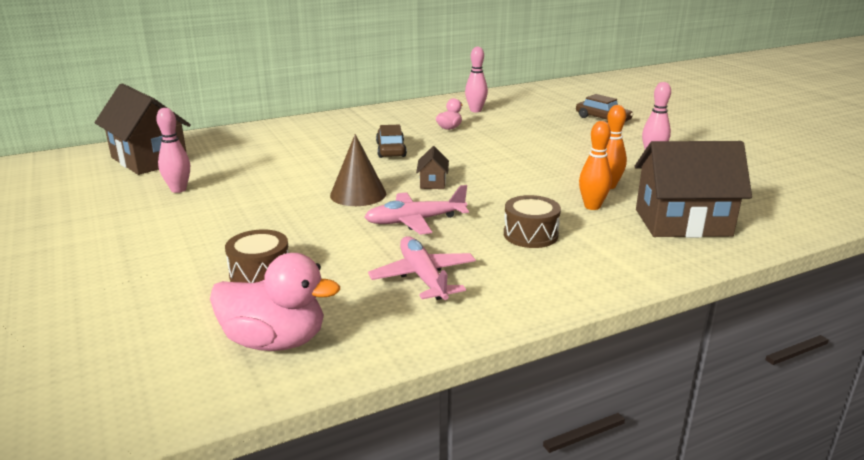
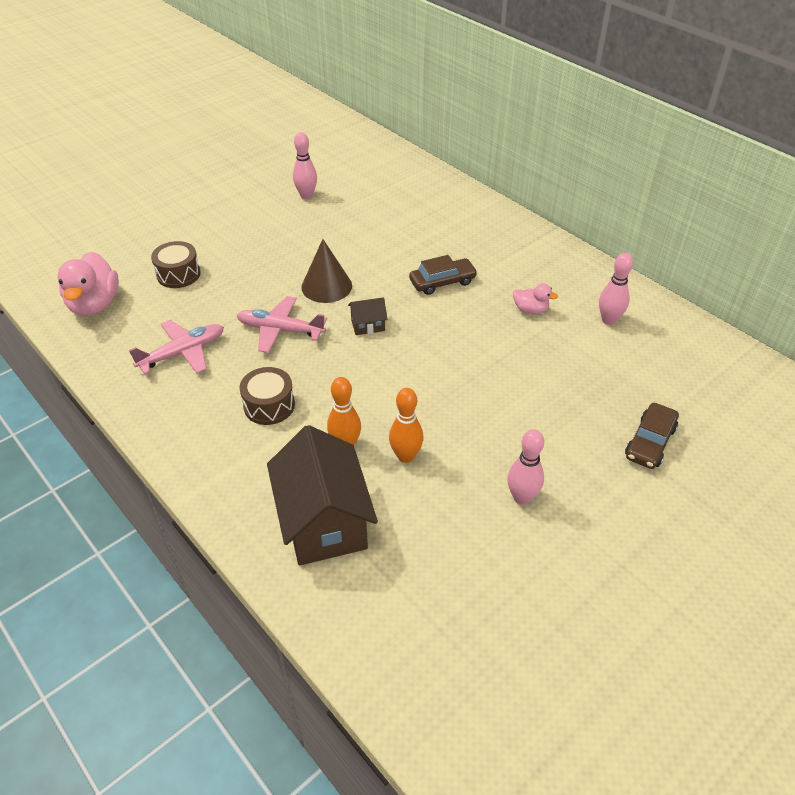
camera: 75 degrees right, 20 degrees up
brown house [95,84,191,175] -> none
pink plane [365,185,469,235] -> pink plane turned 45 degrees counterclockwise [236,296,327,353]

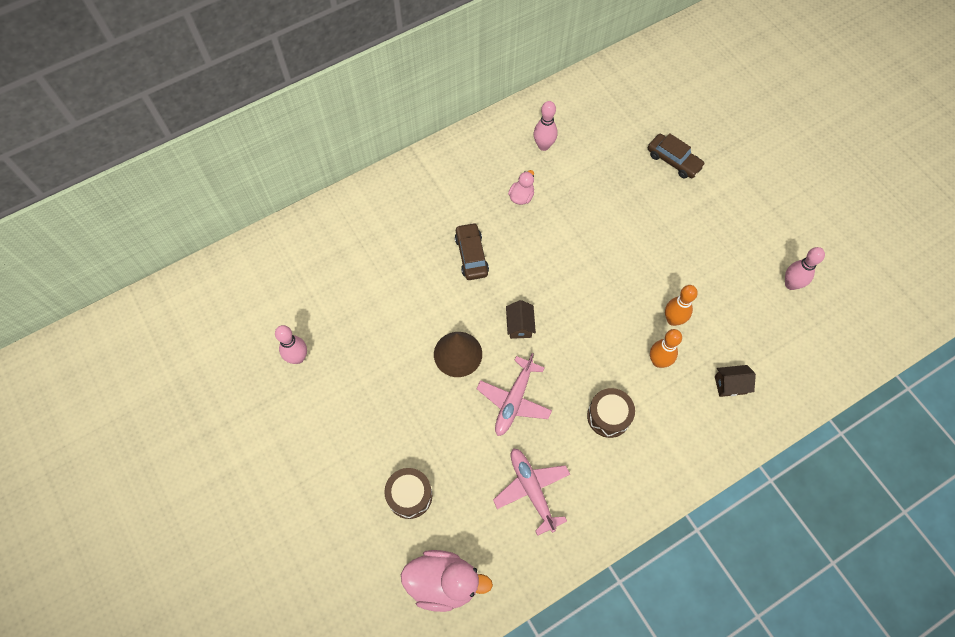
camera: 80 degrees left, 20 degrees up
brown house [267,425,378,565] -> brown house [715,365,756,397], size x0.44
pink bowling pin [507,429,544,505] -> pink bowling pin moved to [785,247,825,290]

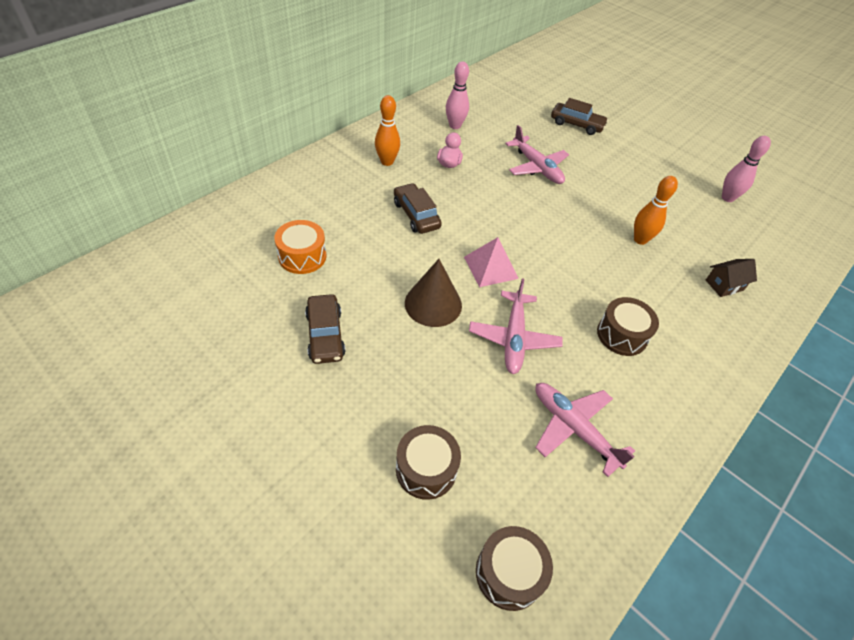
camera: 20 degrees left, 15 degrees down
pink bowling pin [275,325,307,364] -> none
pink duck [401,550,493,612] -> brown drum [476,526,553,611]
brown house [506,300,536,339] -> pink pyramid [464,237,519,287]
orange bowling pin [650,329,682,368] -> orange bowling pin moved to [375,95,400,166]
none -> orange drum [274,220,326,274]
none -> brown car [305,294,346,364]
none -> pink plane [505,125,569,184]

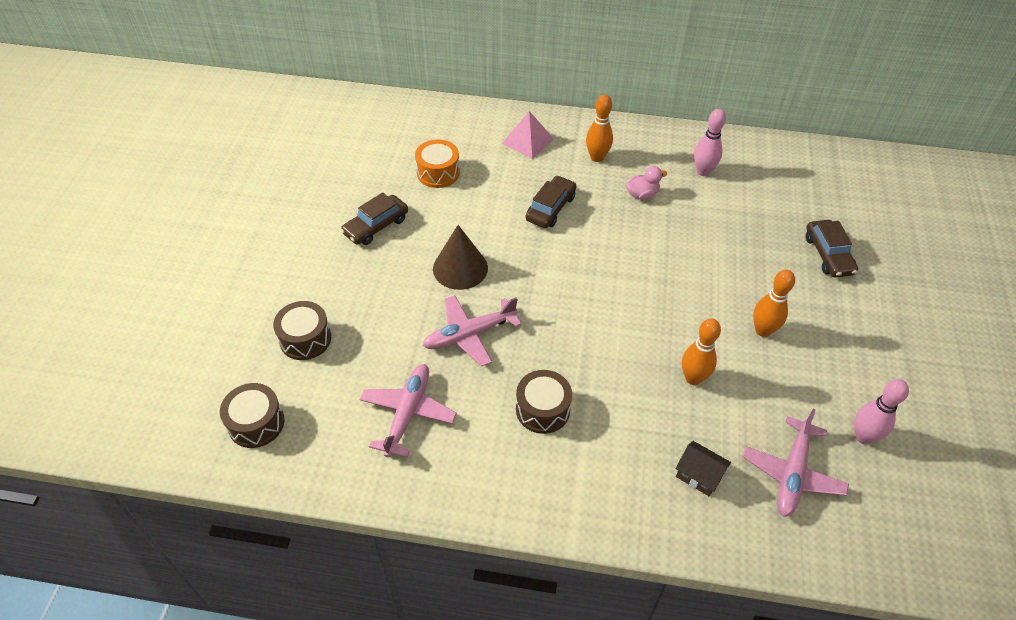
camera: 60 degrees right, 0 degrees up
pink pyramid [464,237,519,287] -> pink pyramid moved to [502,111,554,159]
pink plane [505,125,569,184] -> pink plane moved to [742,409,849,517]
none -> orange bowling pin [753,270,795,337]

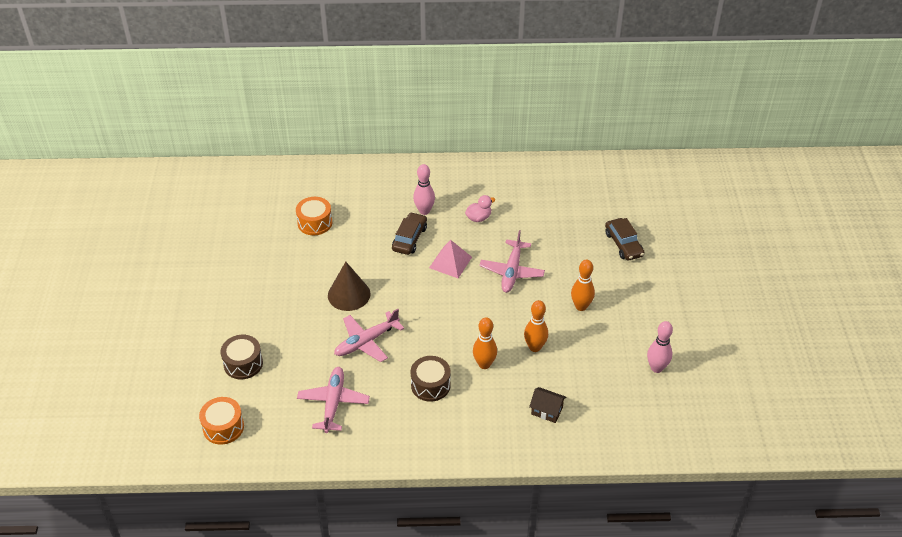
camera: 10 degrees left, 5 degrees down
brown drum [220,383,284,448] -> orange drum [199,397,244,445]
brown car [341,192,408,245] -> none
pink pyramid [502,111,554,159] -> pink pyramid moved to [429,240,472,278]
orange bowling pin [586,95,613,162] -> orange bowling pin moved to [473,317,497,369]
pink bowling pin [694,109,726,176] -> pink bowling pin moved to [413,164,435,215]
pink plane [742,409,849,517] -> pink plane moved to [479,230,545,293]

